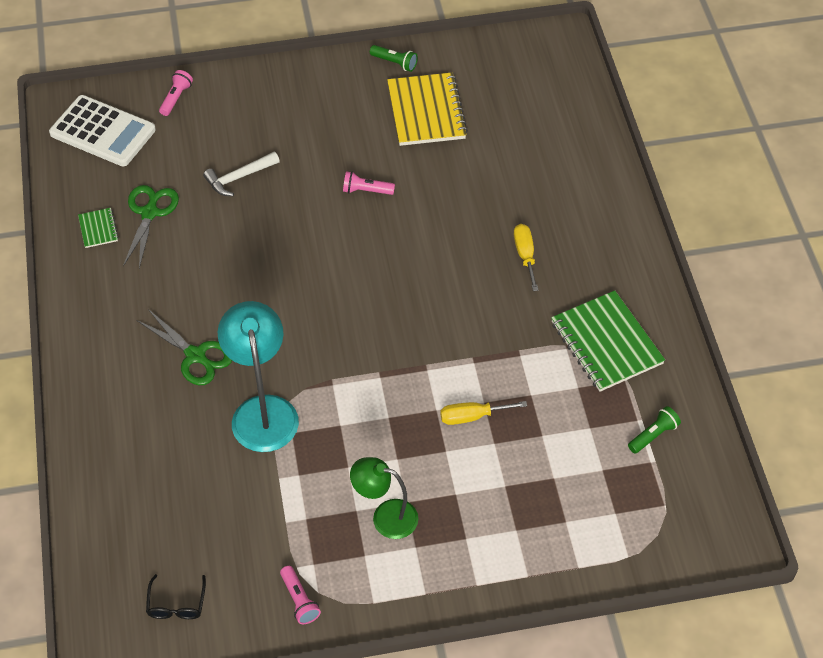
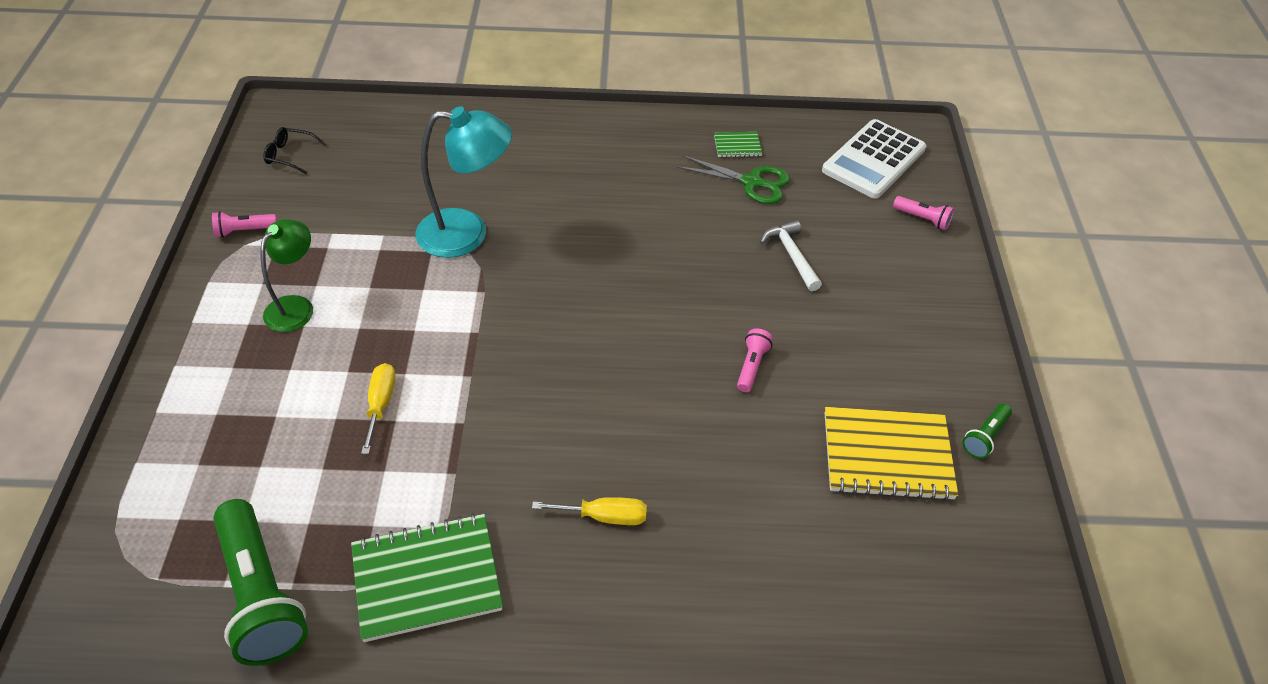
camera: 100 degrees right, 5 degrees down
green scissors [136,309,232,385] -> none
green flashlight [628,406,681,454] -> green flashlight [214,499,308,666], size x2.18

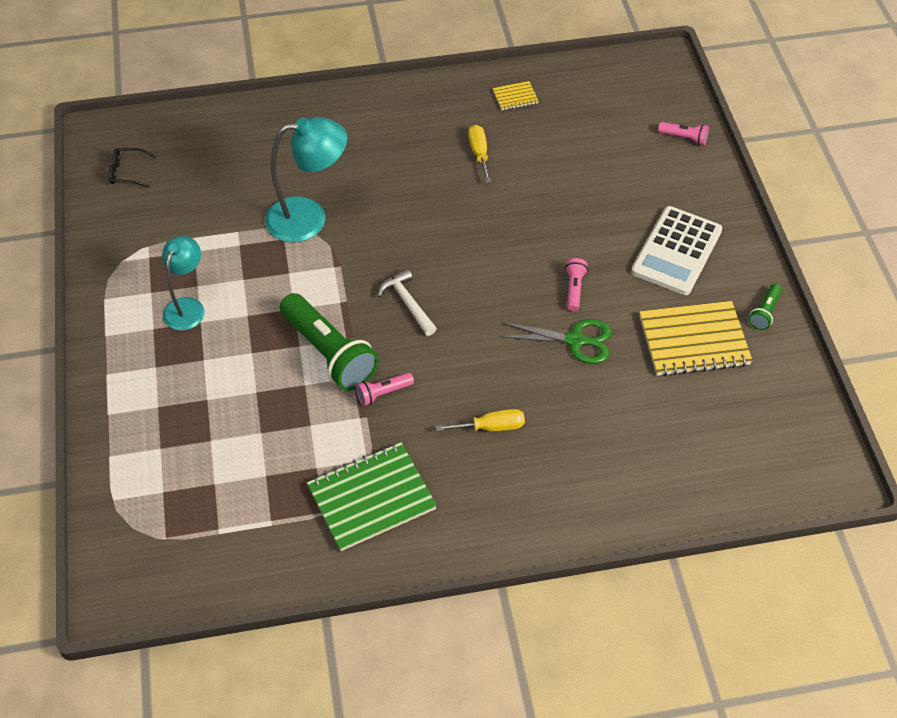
camera: 10 degrees left, 5 degrees up
pink flashlight [212,211,277,237] -> pink flashlight moved to [356,373,414,406]
green flashlight [214,499,308,666] -> green flashlight moved to [280,293,378,391]
green lamp [260,219,313,332] -> turquoise lamp [162,236,204,331]
yellow screwdriver [361,363,396,454] -> yellow screwdriver moved to [468,125,491,183]
green scissors [676,155,790,204] -> green scissors moved to [499,319,611,364]
green notebook [714,132,762,157] -> yellow notebook [493,81,539,110]
white hammer [760,220,822,291] -> white hammer moved to [377,269,437,336]
white calculator [822,119,926,199] -> white calculator moved to [631,206,722,295]

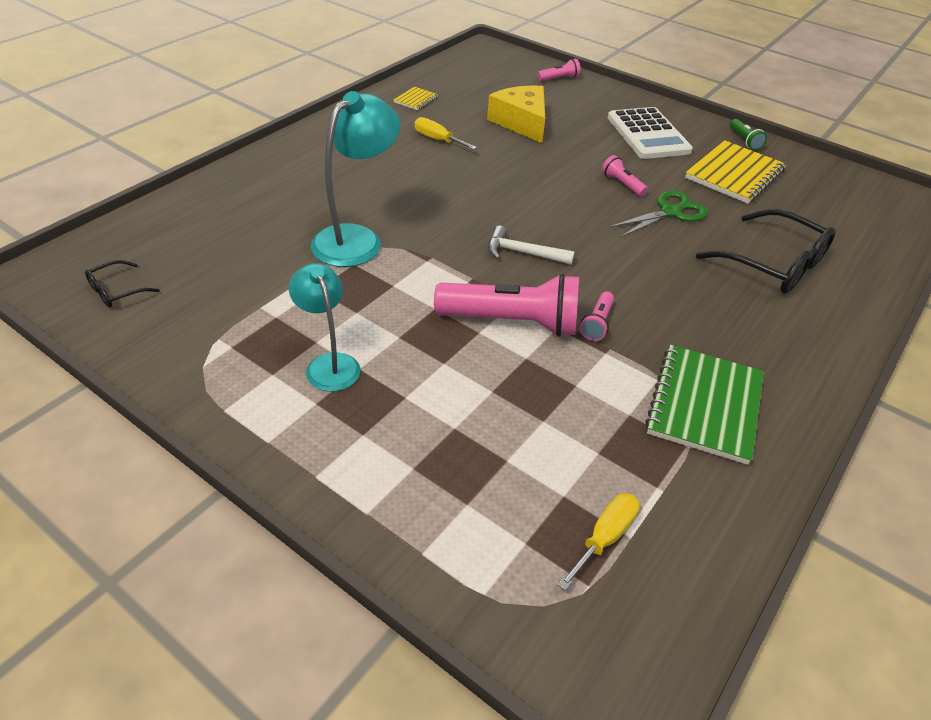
camera: 45 degrees left, 10 degrees down
green flashlight [280,293,378,391] -> pink flashlight [434,273,579,337]
yellow screwdriver [436,409,525,431] -> yellow screwdriver moved to [558,493,640,590]
none -> yellow cheese [487,85,545,143]
none -> black glasses [696,209,836,294]

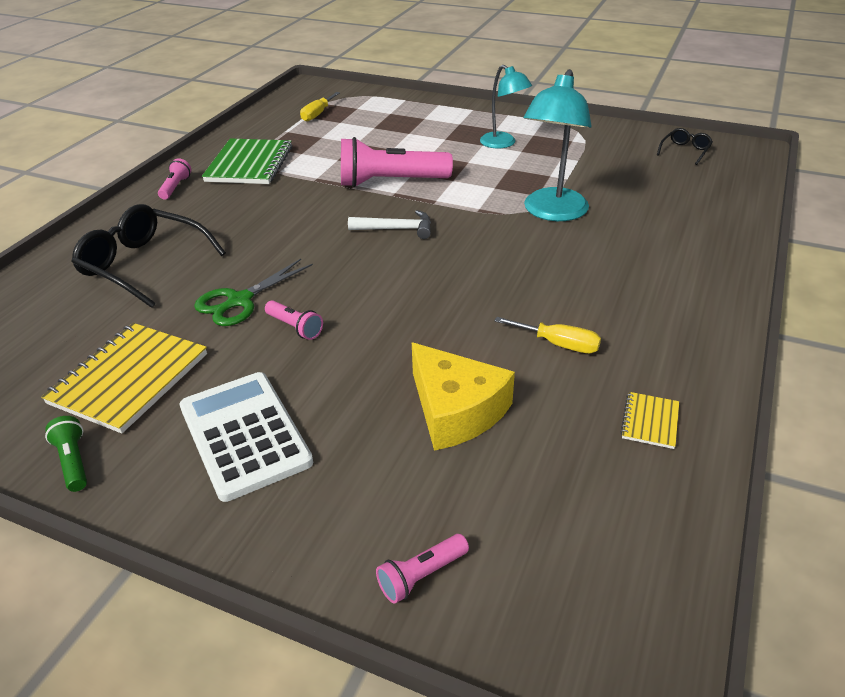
camera: 170 degrees right, 5 degrees down
pink flashlight [580,291,614,341] -> pink flashlight moved to [158,158,191,200]

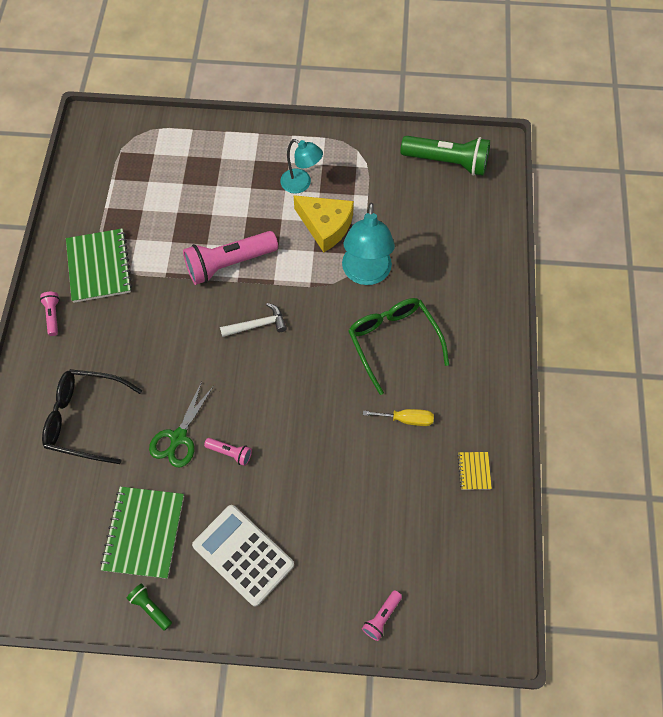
camera: 20 degrees left, 25 degrees up
yellow notebook [41,323,207,433] -> green notebook [100,487,184,579]
yellow screwdriver [300,92,340,122] -> none
yellow cheese [412,342,515,451] -> yellow cheese moved to [294,195,354,252]
black glasses [657,128,713,165] -> green flashlight [400,136,490,176]
none -> green glasses [348,298,449,395]

